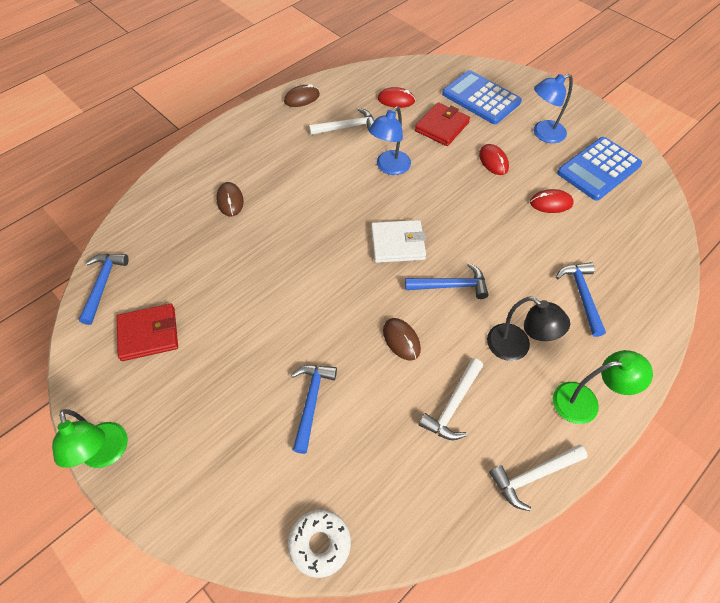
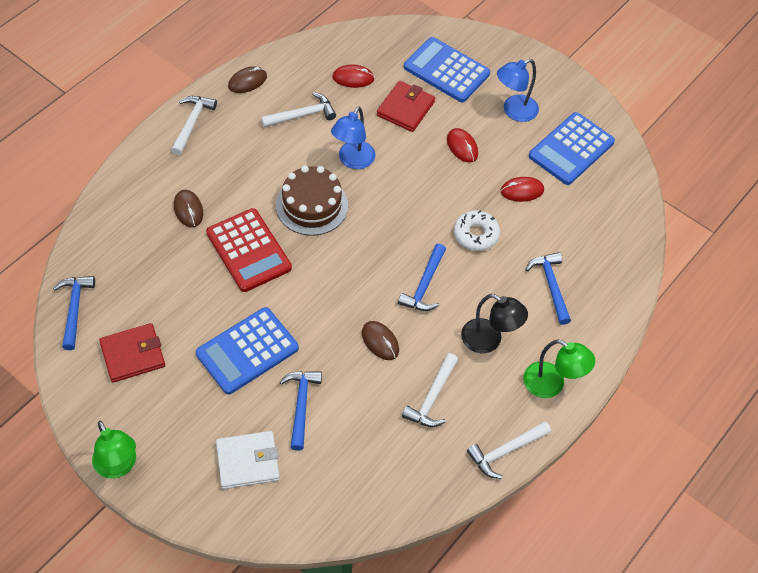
camera: 10 degrees left, 0 degrees up
white donut [288,510,351,578] -> white donut moved to [454,210,500,251]
white wallet [371,220,426,263] -> white wallet moved to [216,431,280,489]
blue hammer [405,263,489,299] -> blue hammer turned 120 degrees clockwise [398,244,446,311]
green lamp [553,350,653,424] -> green lamp turned 45 degrees clockwise [523,340,595,398]
none -> white hammer [171,96,217,155]
none -> blue calculator [196,307,299,395]
none -> red calculator [206,208,292,292]
none -> brown cake [276,166,348,236]

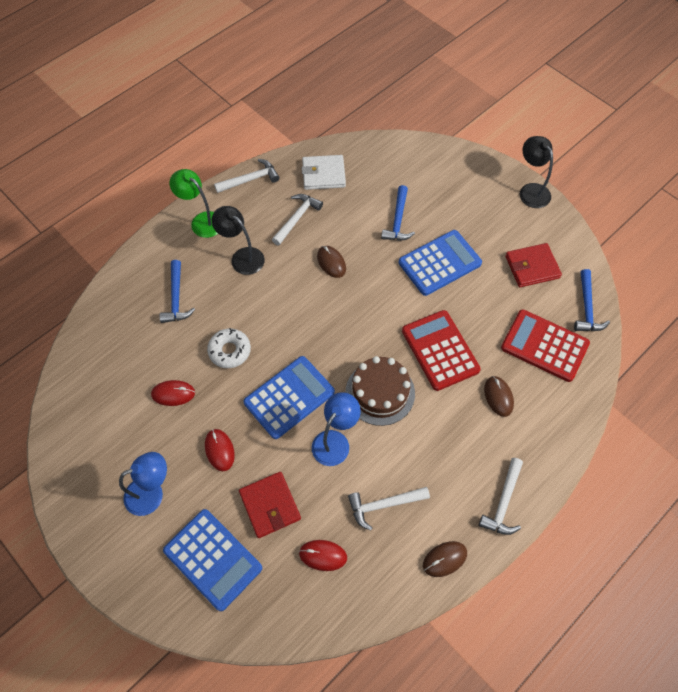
camera: 170 degrees left, 5 degrees up
green lamp [92,421,136,479] -> black lamp [520,136,553,208]
white wallet [216,431,280,489] -> white wallet moved to [302,155,346,190]
red wallet [377,81,435,132] -> red wallet turned 60 degrees counterclockwise [239,472,301,538]
blue hammer [398,244,446,311] -> none
blue calculator [529,112,615,185] -> blue calculator moved to [243,356,335,439]
none -> red calculator [501,310,590,382]

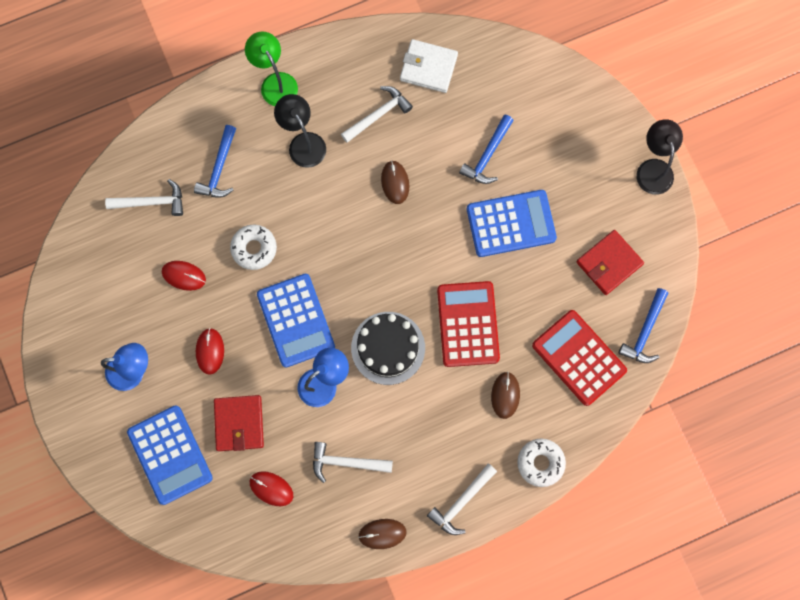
camera: 20 degrees right, 15 degrees up
white hammer [214,159,280,193] -> white hammer moved to [105,179,183,216]
blue calculator [243,356,335,439] -> blue calculator turned 90 degrees clockwise [257,274,335,367]
brown cake [345,356,415,426] -> black cake [351,312,425,385]
red wallet [505,243,562,287] -> red wallet turned 45 degrees counterclockwise [576,230,644,295]
none -> white donut [517,438,566,487]

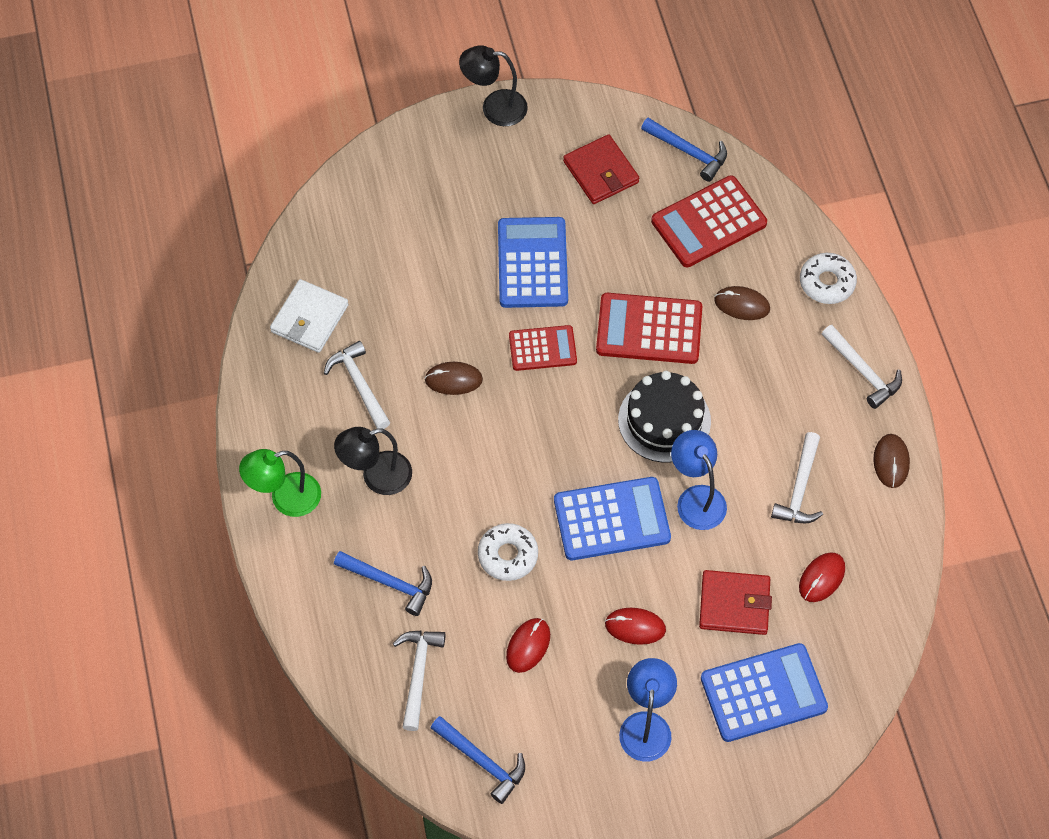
camera: 80 degrees left, 15 degrees down
blue hammer [459,115,514,184] -> blue hammer moved to [431,716,525,804]
none -> red calculator [509,325,577,371]

